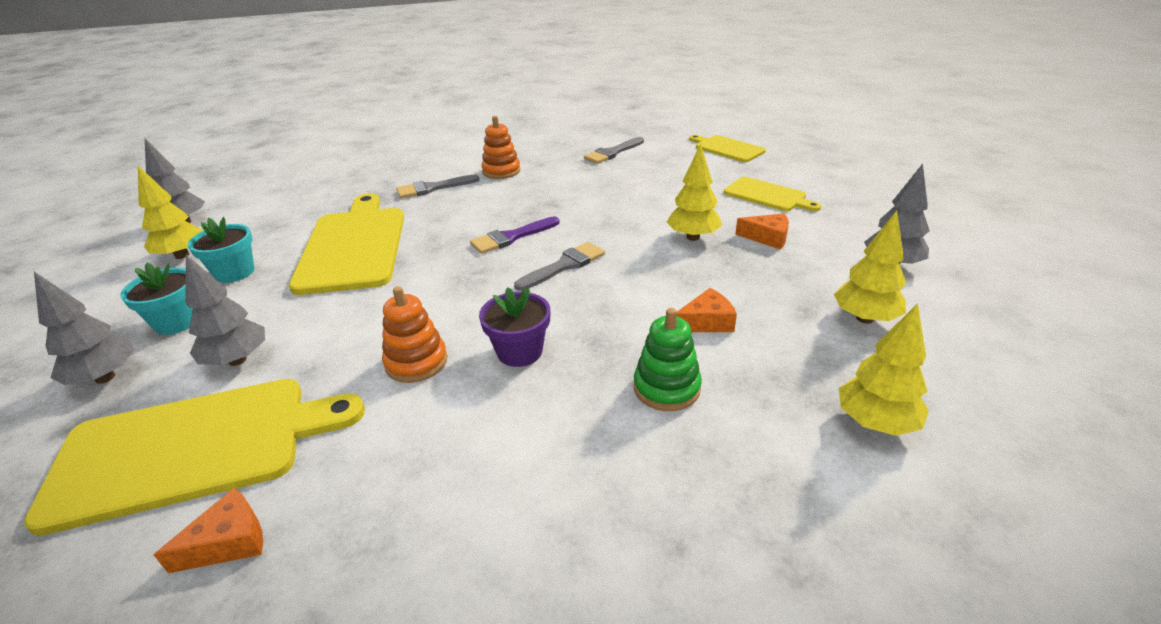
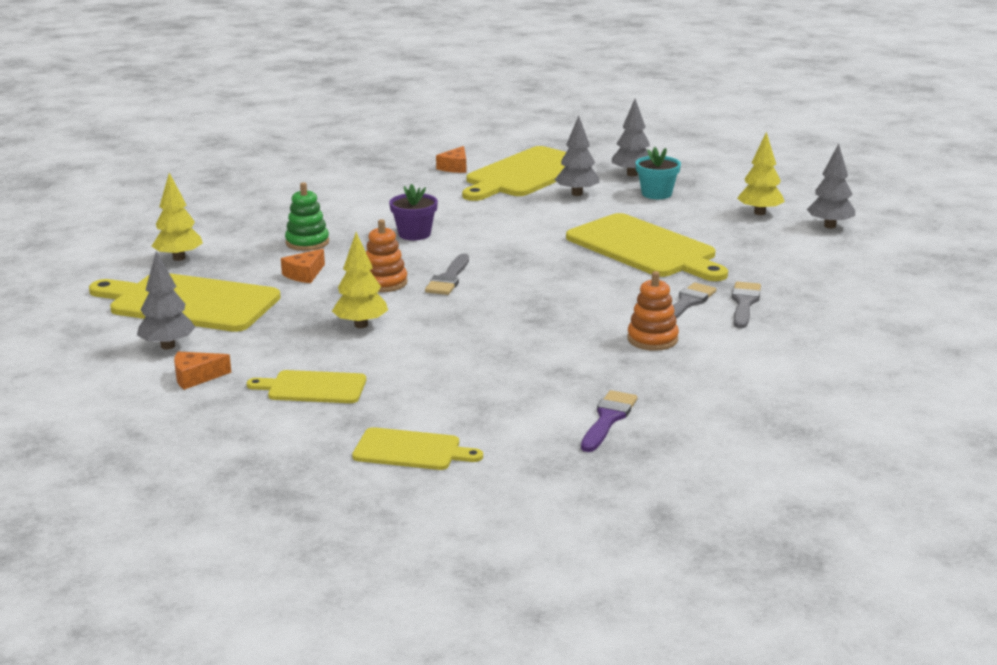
camera: 145 degrees right, 10 degrees down
turquoise flower pot [188,217,254,283] -> none
orange stacking toy [382,286,447,383] -> orange stacking toy moved to [366,219,408,292]
purple brush [470,216,560,254] -> purple brush moved to [581,390,637,452]
grey brush [584,137,644,164] -> grey brush moved to [732,282,761,328]
orange cheese [735,213,789,250] -> orange cheese moved to [174,351,231,390]
yellow tree [834,210,906,324] -> yellow cutting board [89,273,281,332]

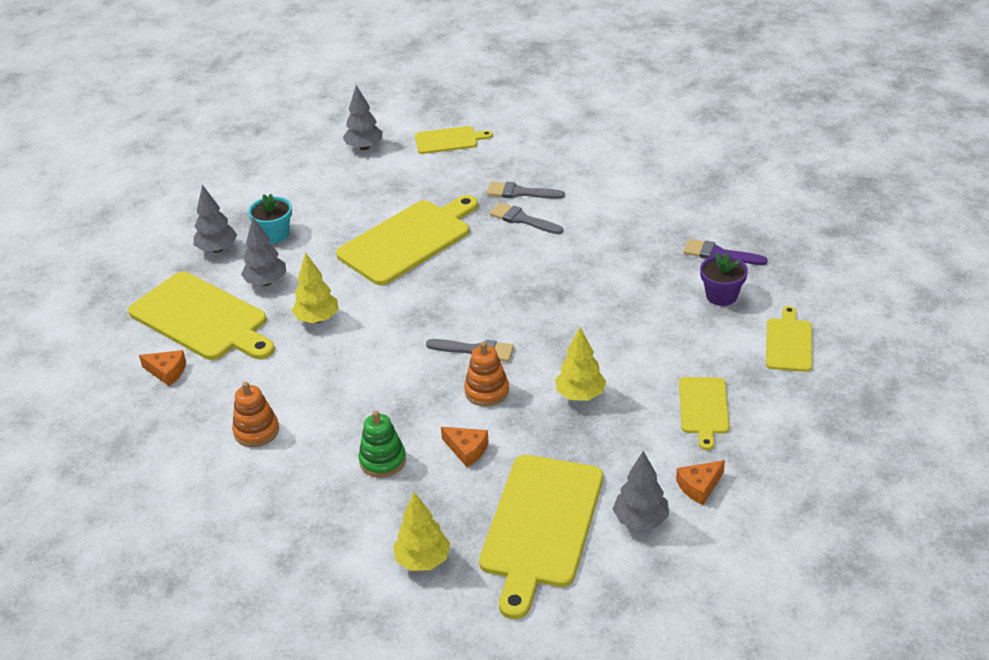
camera: 90 degrees left, 15 degrees up
orange cheese [174,351,231,390] -> orange cheese turned 75 degrees clockwise [676,460,725,505]
purple flower pot [389,184,438,240] -> purple flower pot moved to [700,253,748,306]
orange stacking toy [627,271,679,351] -> orange stacking toy moved to [232,382,279,447]
yellow tree [737,132,785,215] -> yellow tree moved to [292,252,338,323]
none -> yellow cutting board [415,126,493,154]

